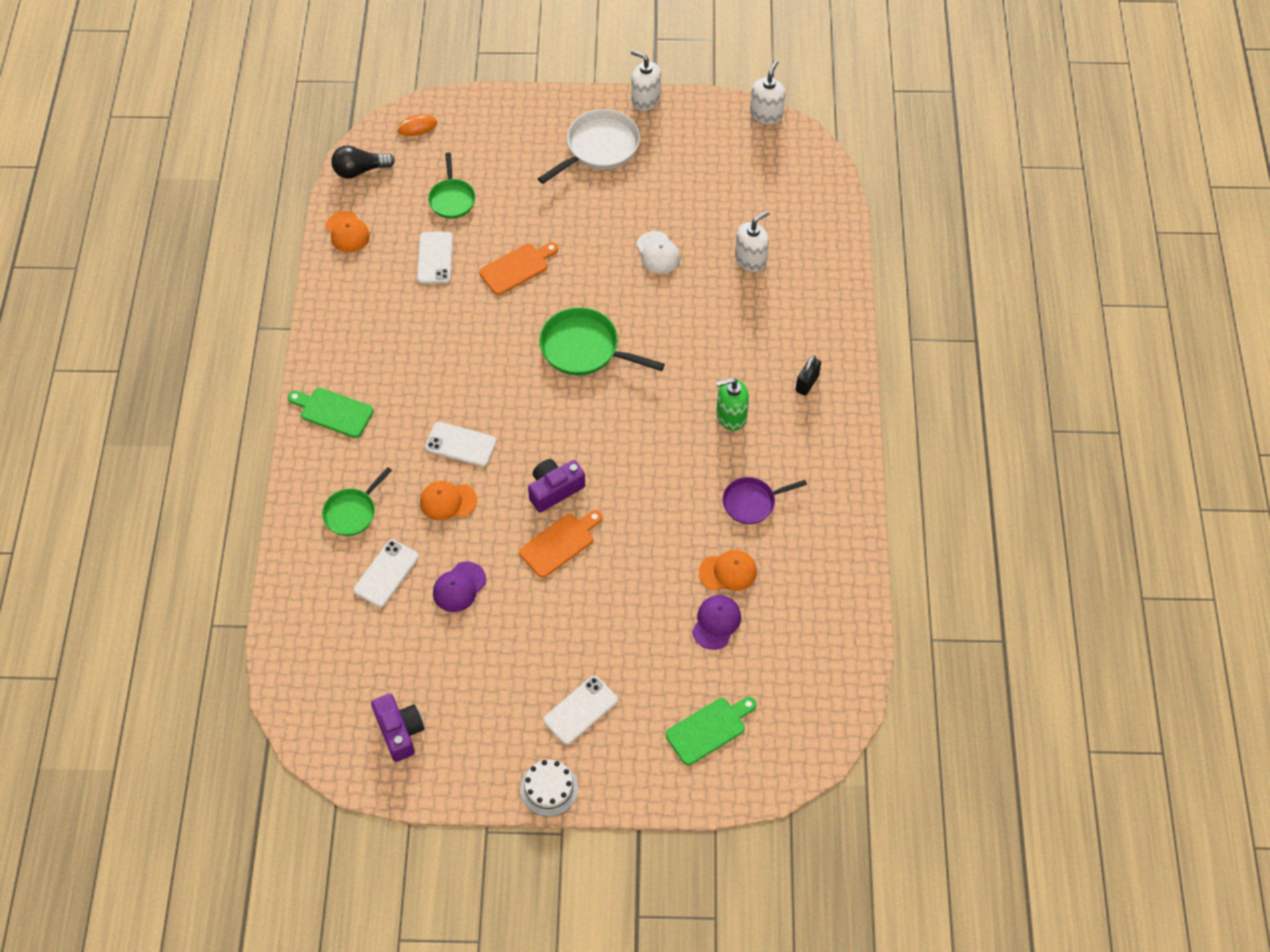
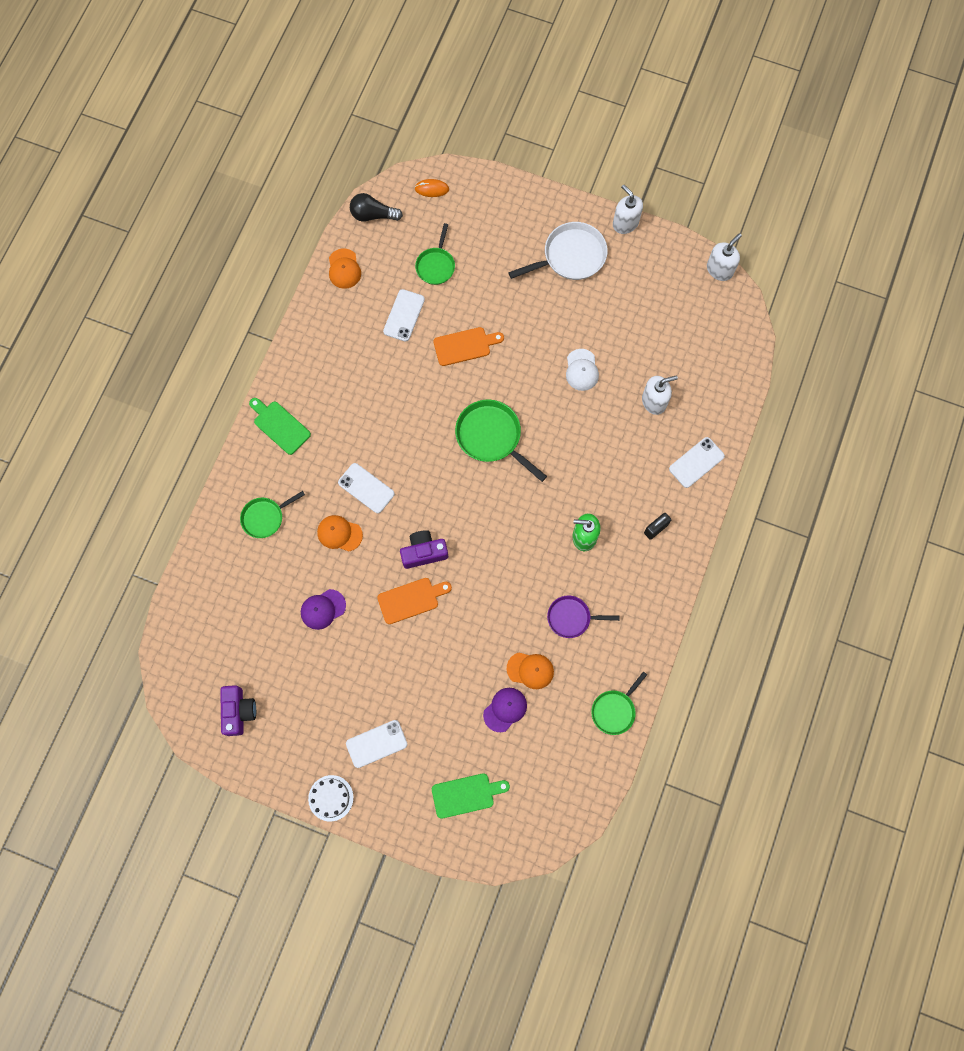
camera: 20 degrees right, 15 degrees up
white phone [354,540,419,607] -> white phone moved to [669,437,725,488]
none -> green pan [591,671,647,735]

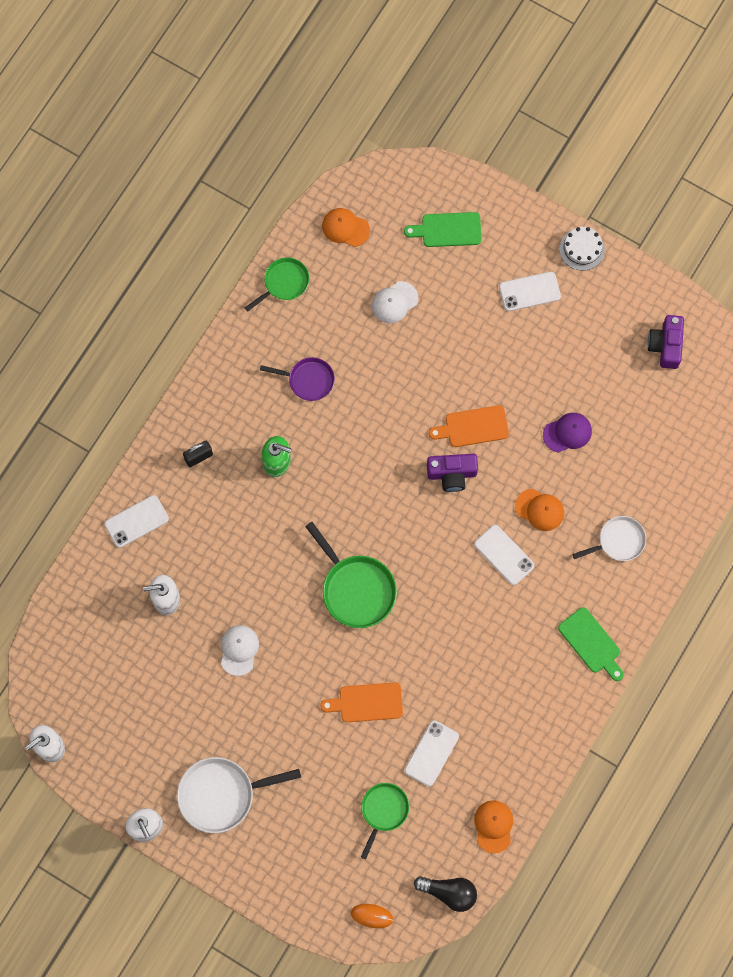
camera: 170 degrees left, 0 degrees up
green pan [240,491,305,538] -> white pan [572,516,646,561]
purple cap [483,688,527,732] -> white cap [372,281,418,323]
orange cap [507,652,554,689] -> orange cap moved to [322,208,370,247]

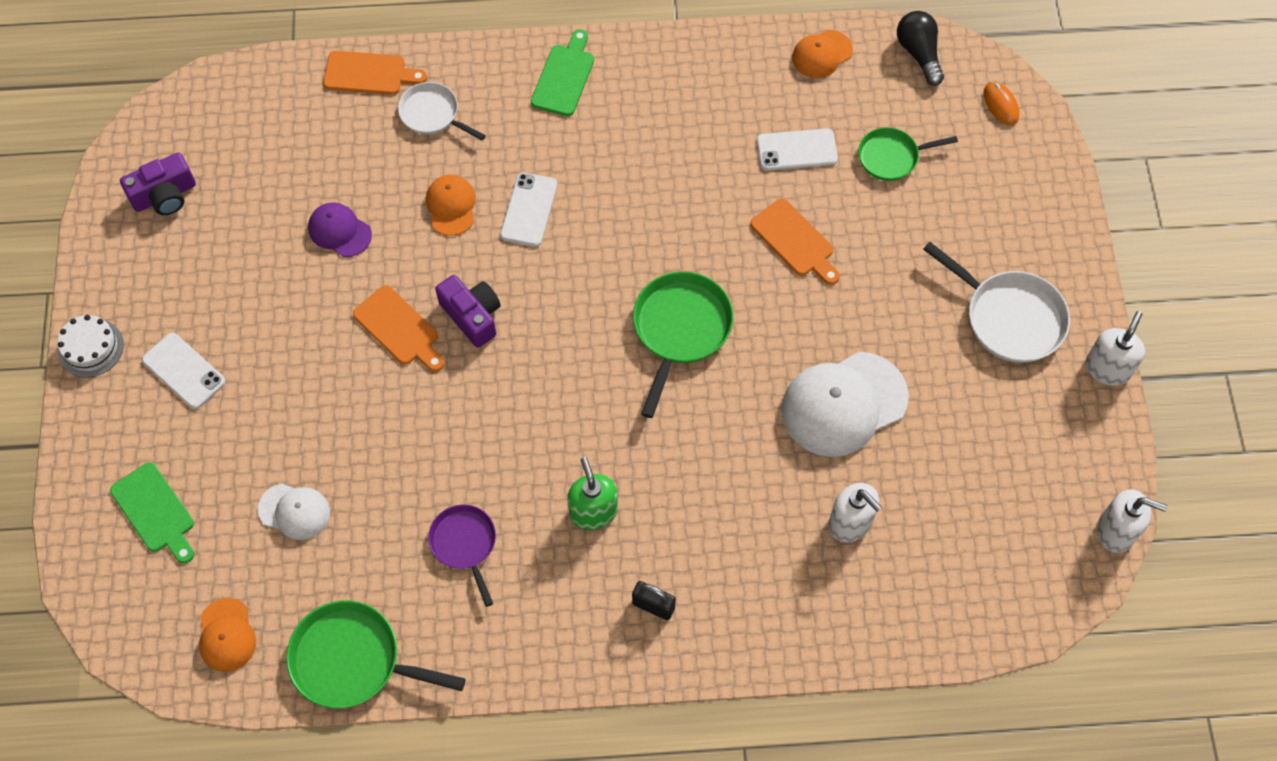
camera: 125 degrees left, 10 degrees down
white phone [104,495,169,548] -> none
white cap [221,625,259,676] -> white cap [781,352,909,457], size x1.86
green pan [245,257,309,311] -> green pan [286,600,466,709], size x1.58
none -> orange cutting board [323,51,427,95]

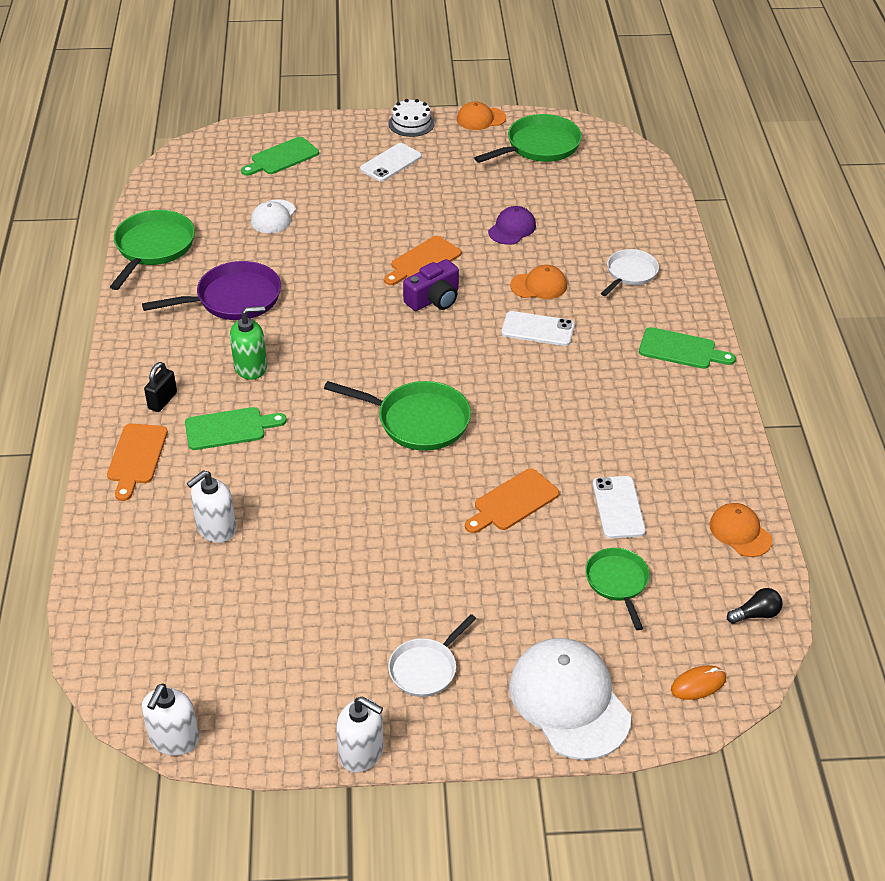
camera: 90 degrees right, 20 degrees down
purple camera [120,152,196,215] -> green pan [474,114,582,163]
orange cap [199,598,256,672] -> orange cap moved to [457,101,506,130]
orange cutting board [323,51,427,95] -> orange cutting board moved to [107,424,168,501]
purple pan [428,505,496,607] -> purple pan [142,261,281,320], size x1.58
white cap [781,352,909,457] -> white cap moved to [509,638,631,760]
black light bulb [897,11,944,86] -> black light bulb [727,588,783,624], size x0.66
white pan [923,242,1070,363] -> white pan [388,614,476,697], size x0.63
none -> green cutting board [185,407,287,450]

